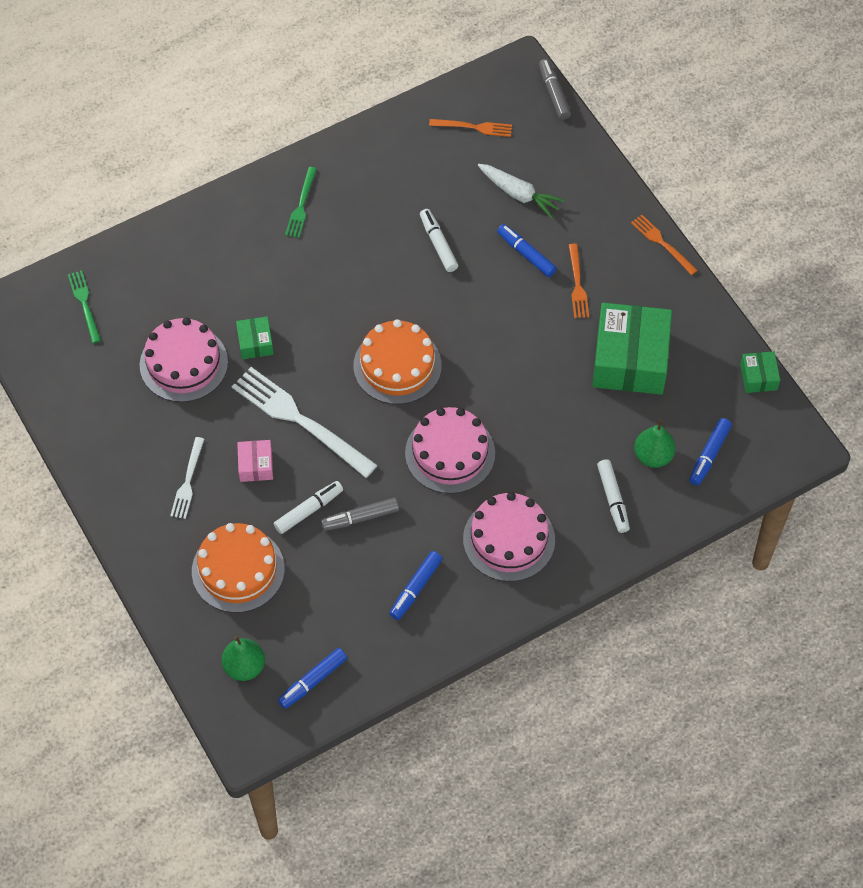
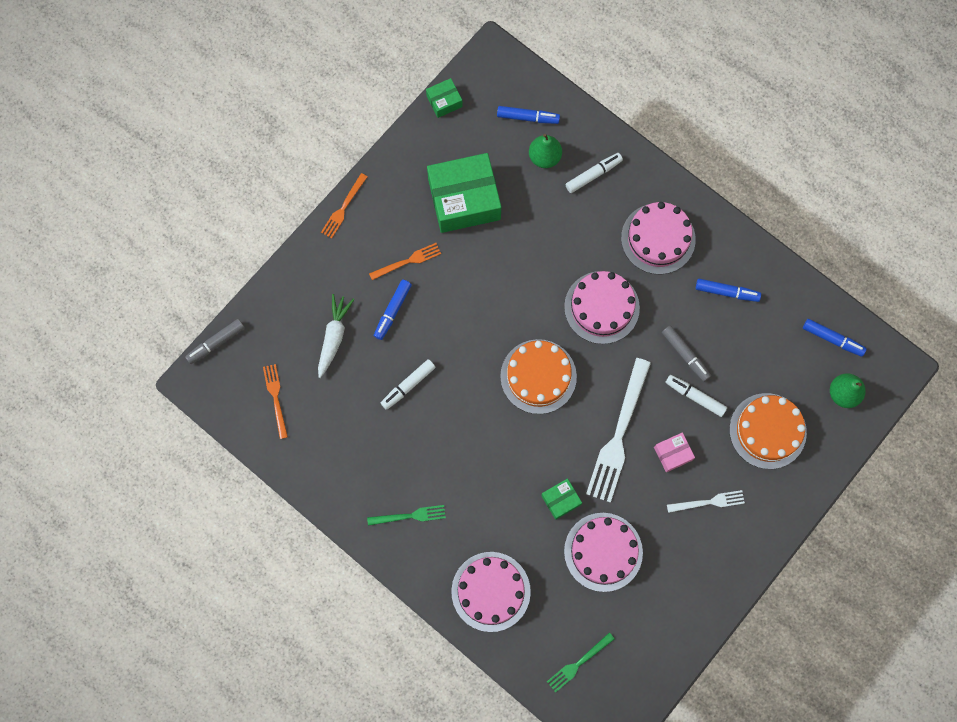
camera: 110 degrees left, 15 degrees up
none -> pink cake [451,552,531,632]

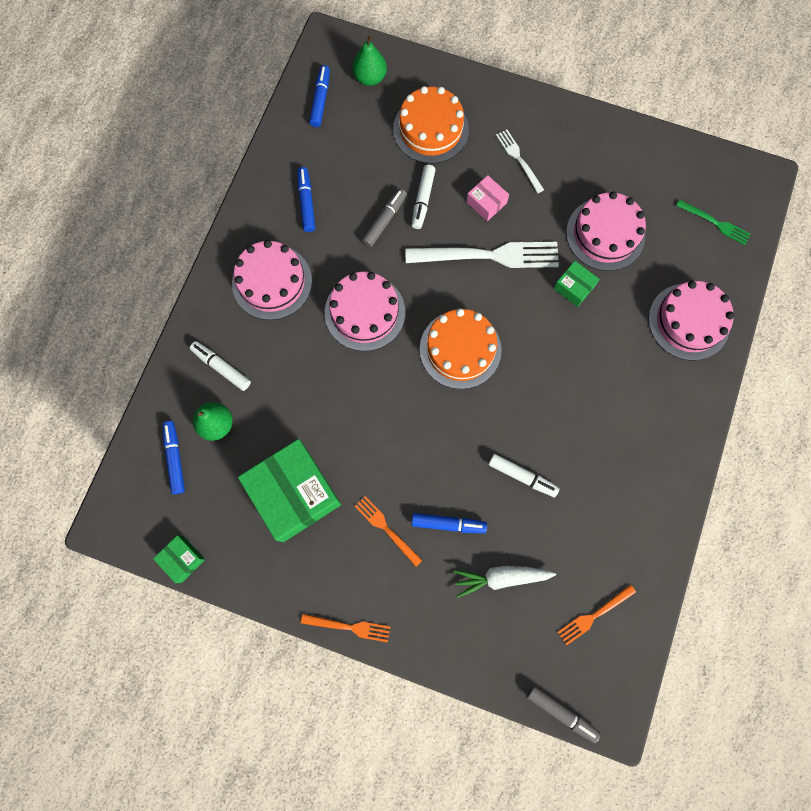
camera: 110 degrees left, 0 degrees up
green fork [367,505,446,526] -> none

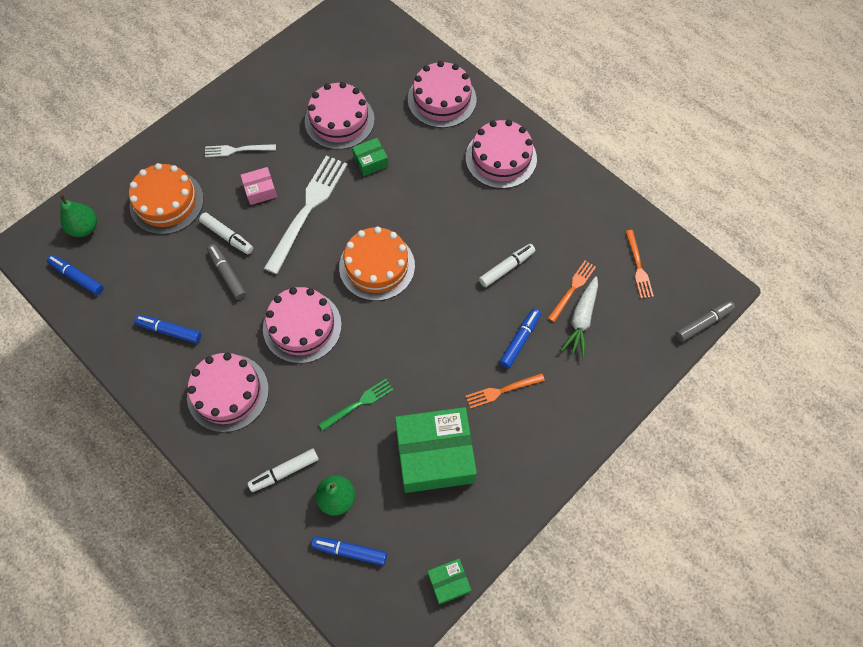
camera: 65 degrees left, 10 degrees down
orange fork [301,614,390,642] -> orange fork moved to [548,261,596,322]
green fork [676,200,751,245] -> green fork moved to [319,379,394,431]
none -> pink cake [466,120,537,189]

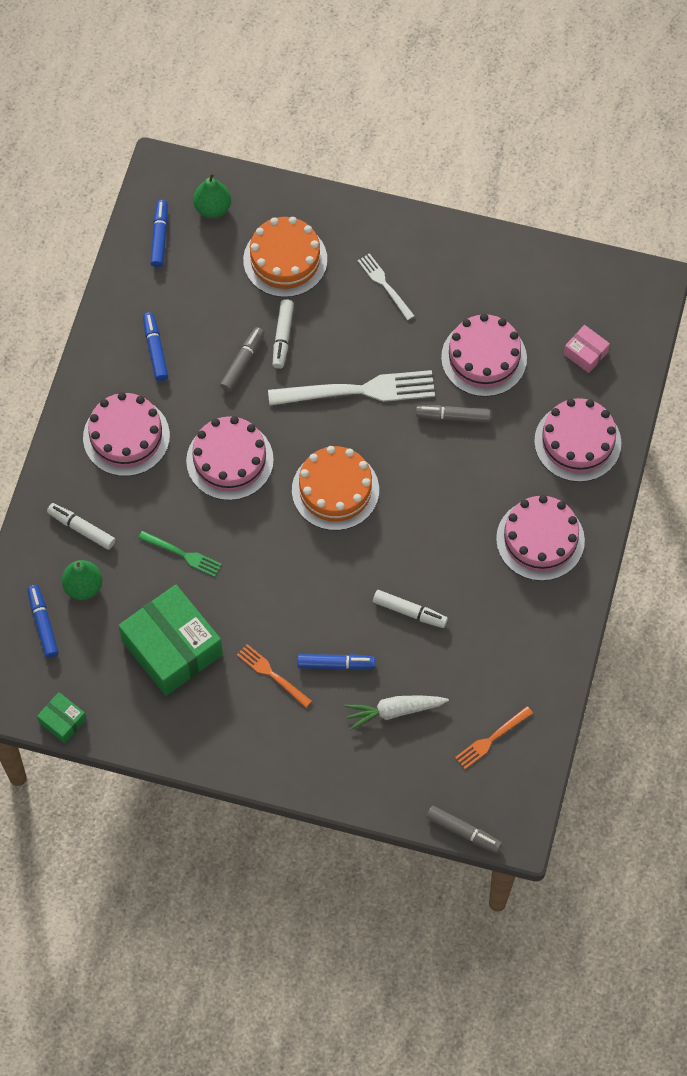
camera: 60 degrees right, 0 degrees up
pink box [241,167,277,205] -> pink box moved to [564,325,610,373]
green box [352,138,389,176] -> grey marker [416,405,491,423]
orange fork [548,261,596,322] -> none

